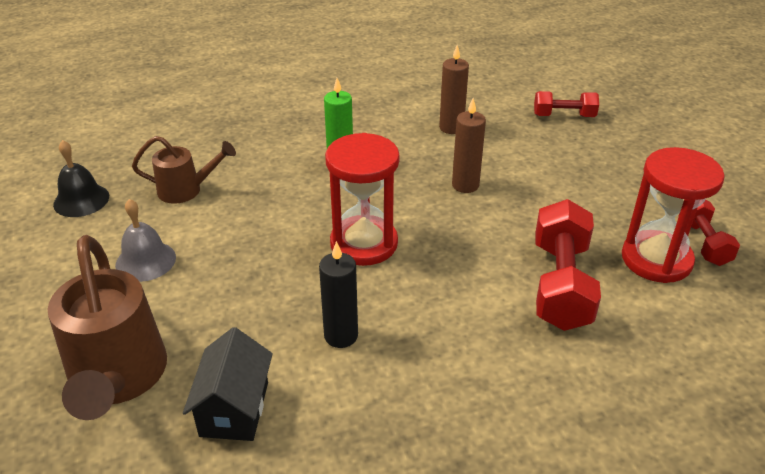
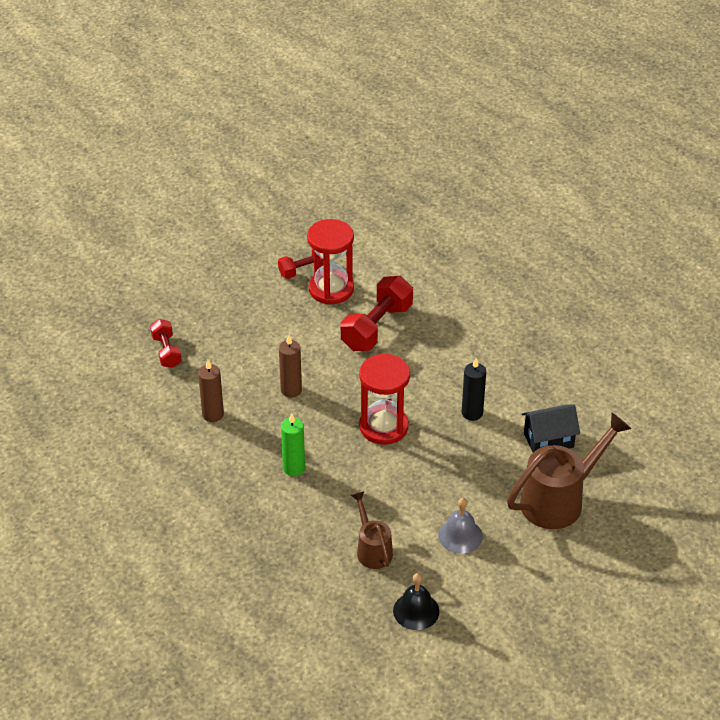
camera: 110 degrees left, 5 degrees up
red dumbbell [535,199,601,331] -> red dumbbell turned 45 degrees counterclockwise [341,276,413,351]

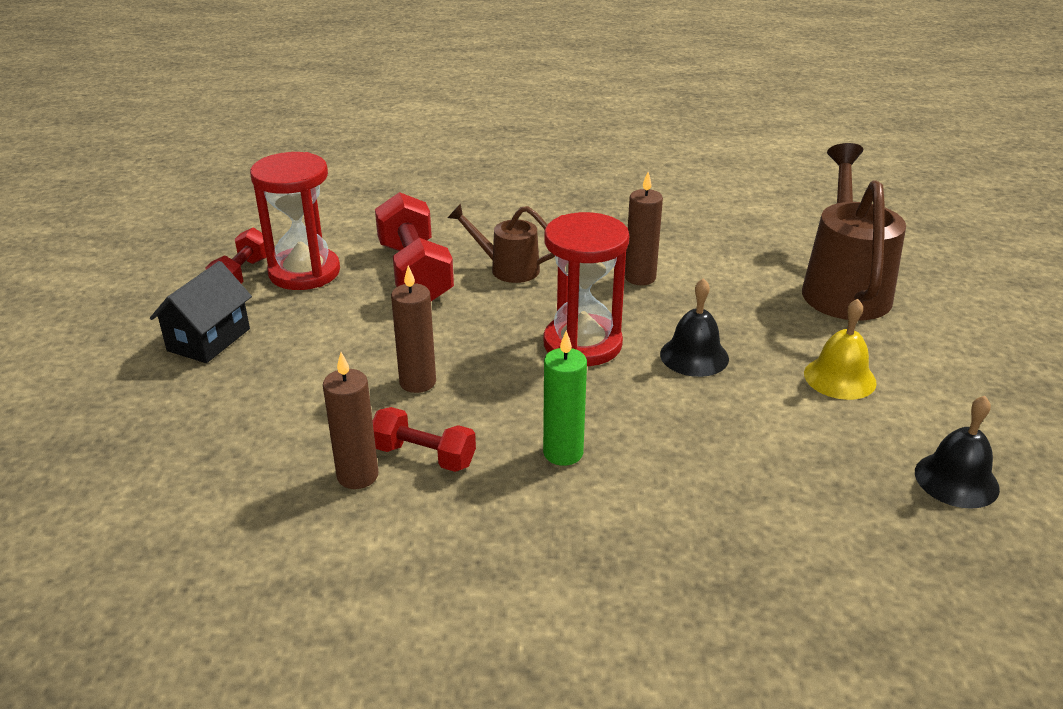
camera: 50 degrees left, 10 degrees down
red dumbbell [150,319,182,368] -> red dumbbell moved to [373,407,476,472]
brown watering can [351,491,393,569] -> brown watering can moved to [448,203,555,283]
grey bell [438,498,483,554] -> yellow bell [804,299,877,400]
black candle [462,358,486,421] -> brown candle [625,172,663,285]
black house [522,404,580,452] -> black house moved to [150,261,252,363]
none -> black bell [660,278,729,377]

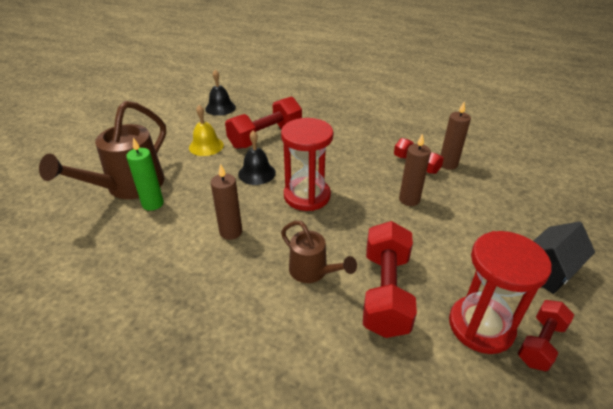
camera: 155 degrees left, 5 degrees up
green candle [543,330,587,466] -> green candle moved to [126,138,164,211]
none -> red dumbbell [225,97,302,149]

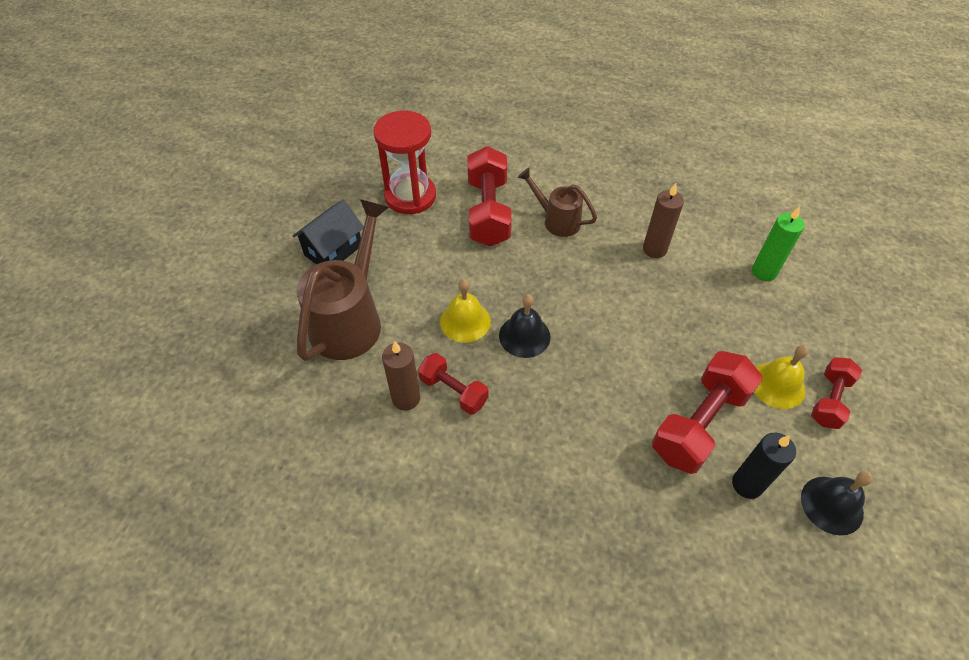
camera: 170 degrees right, 15 degrees up
brown watering can [39,101,166,199] -> brown watering can moved to [297,199,389,361]
black bell [238,130,276,185] -> black bell moved to [499,294,550,358]
red hourglass [281,118,334,211] -> none
brown candle [399,133,431,206] -> yellow bell [440,279,491,343]
red dumbbell [518,300,574,371] -> red dumbbell moved to [811,357,862,429]
none -> black candle [732,433,796,499]

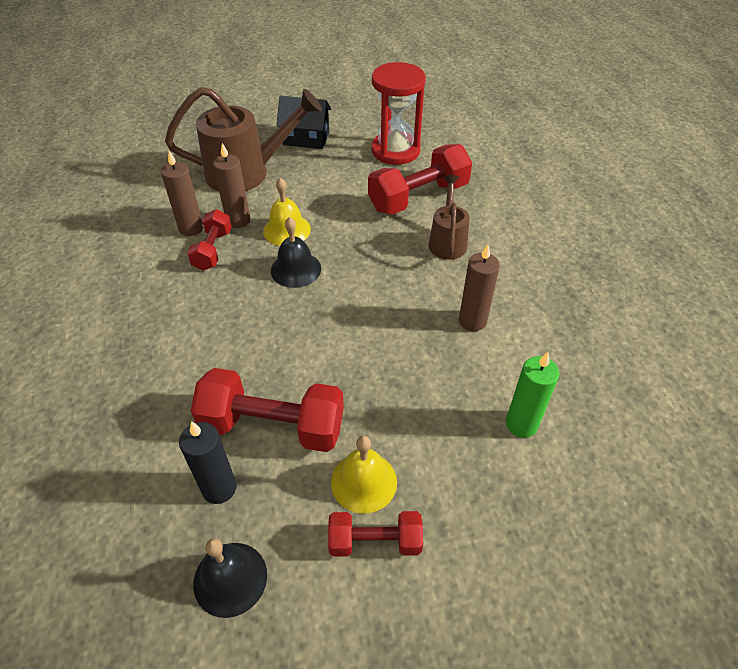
camera: 60 degrees right, 5 degrees down
none -> brown candle [213,143,251,228]

